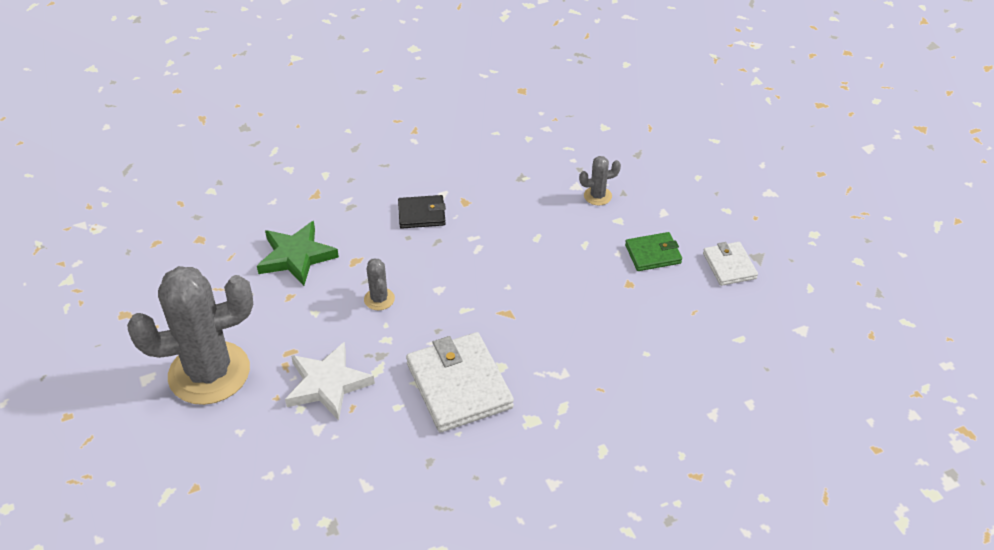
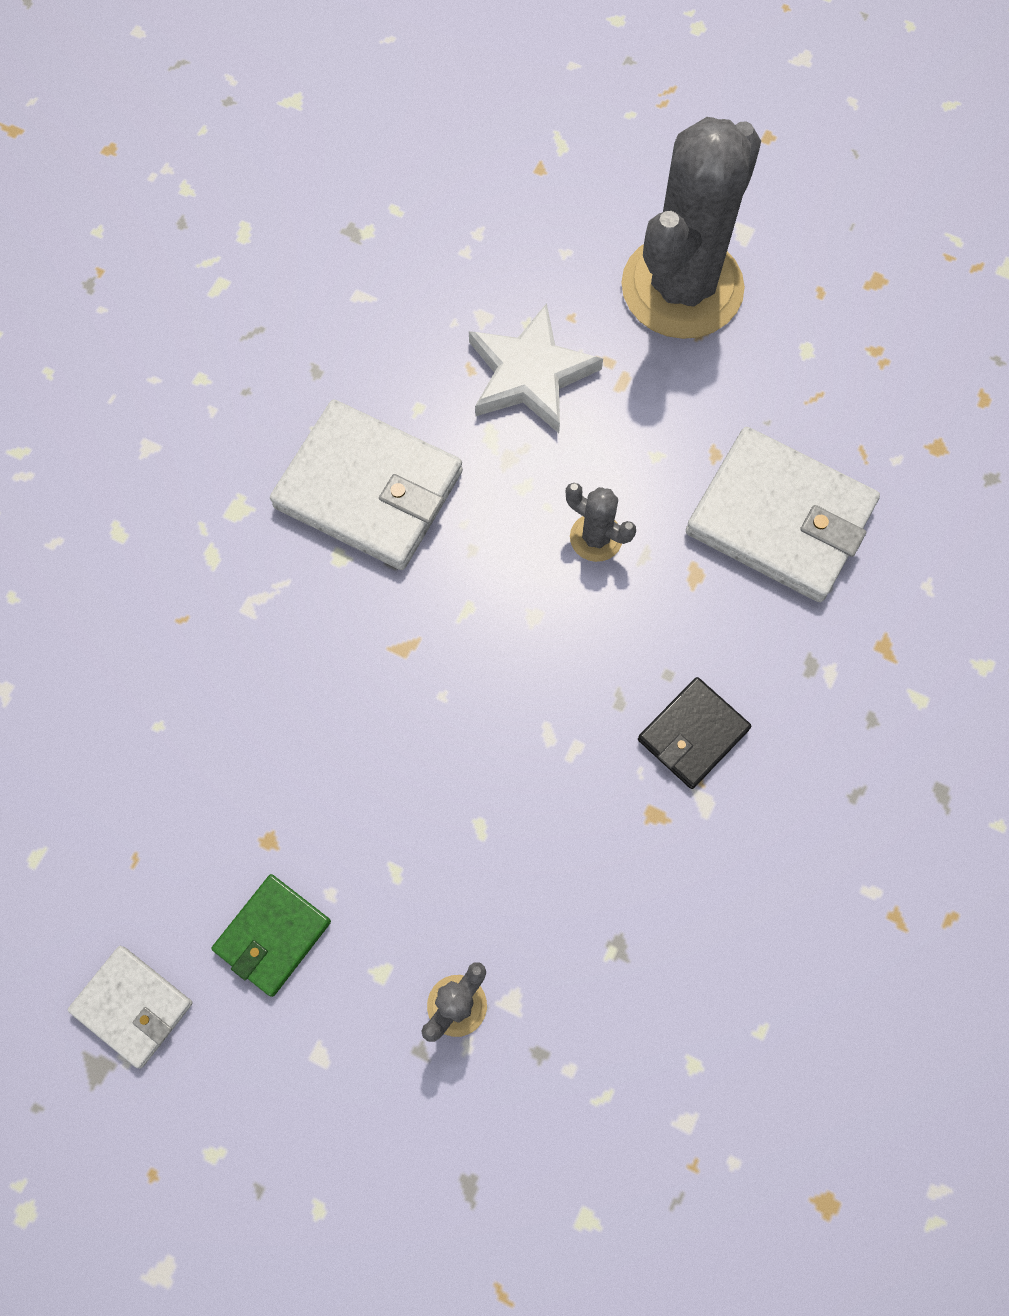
camera: 140 degrees right, 25 degrees up
green star [257,221,339,286] -> white wallet [686,427,880,602]

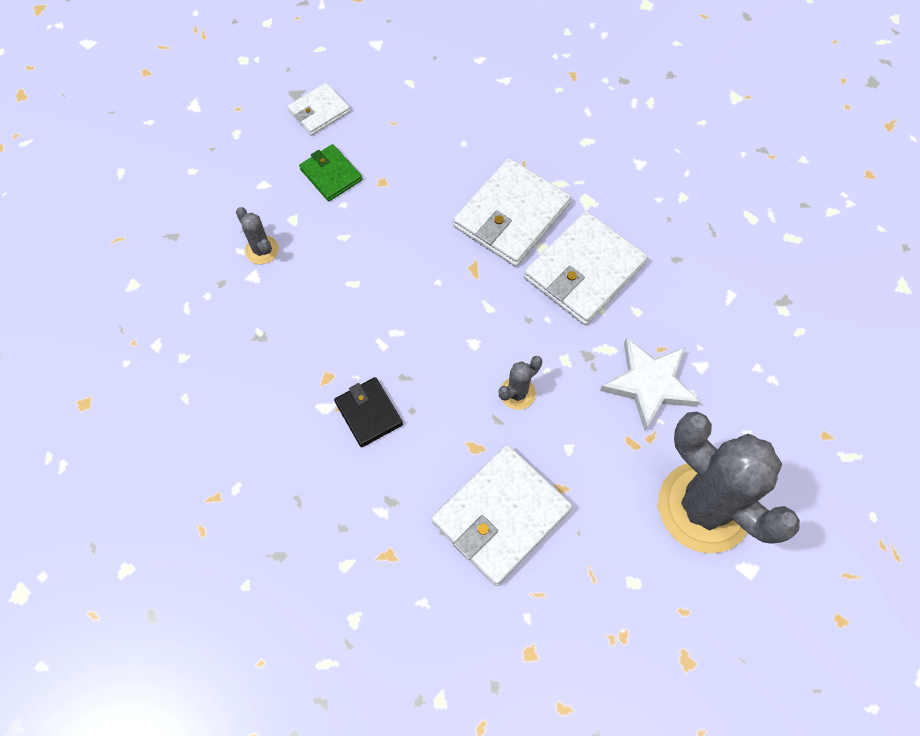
camera: 105 degrees right, 5 degrees down
none -> white wallet [453,158,571,267]

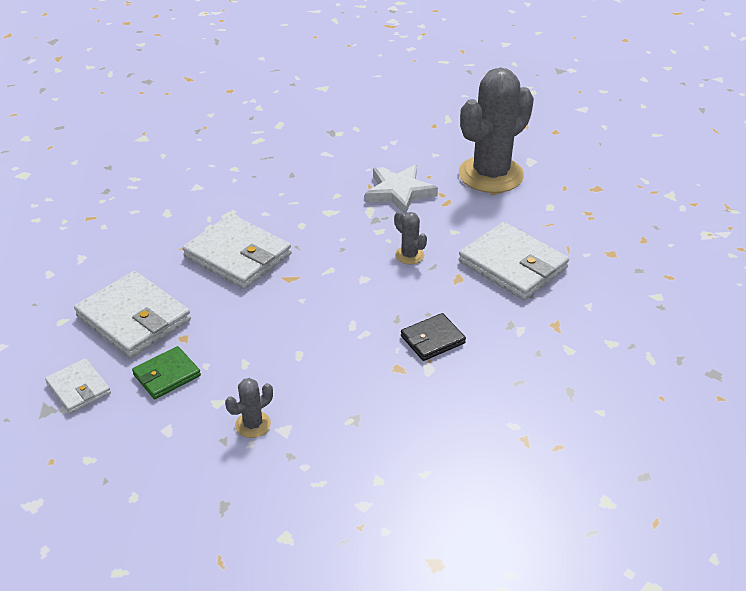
camera: 90 degrees left, 25 degrees down
white wallet [524,211,648,325] -> white wallet moved to [74,271,191,358]

